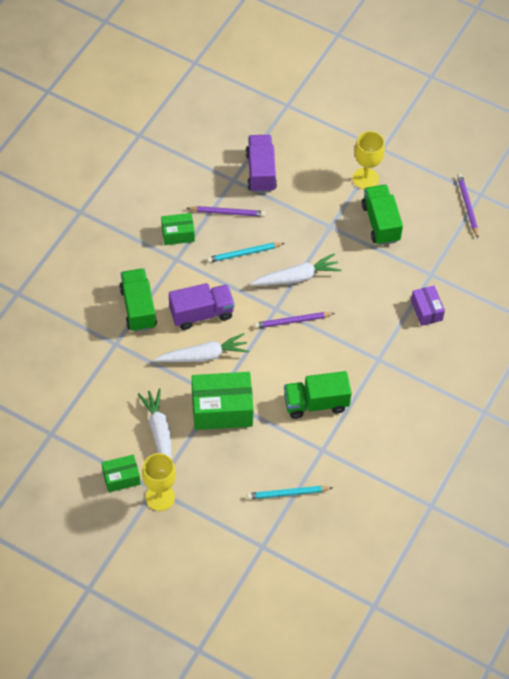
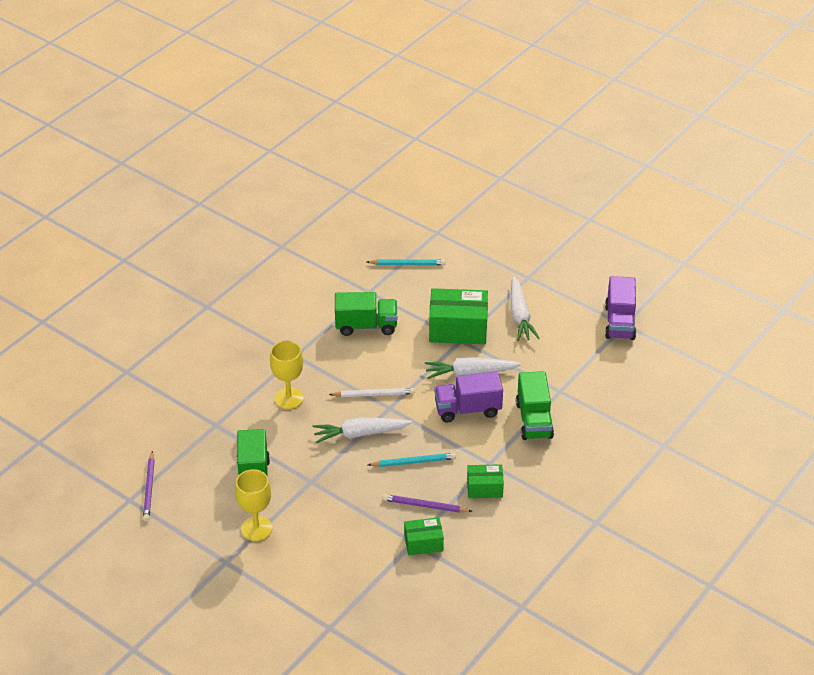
camera: 170 degrees left, 15 degrees down
green box [102,455,140,493] -> green box moved to [404,517,444,555]
yellow goblet [142,453,176,511] -> yellow goblet moved to [270,341,304,409]
purple truck [246,135,277,193] -> purple truck moved to [605,276,636,340]
purple pencil [254,312,335,329] -> white pencil [329,388,415,397]
purple box [411,286,445,326] -> none

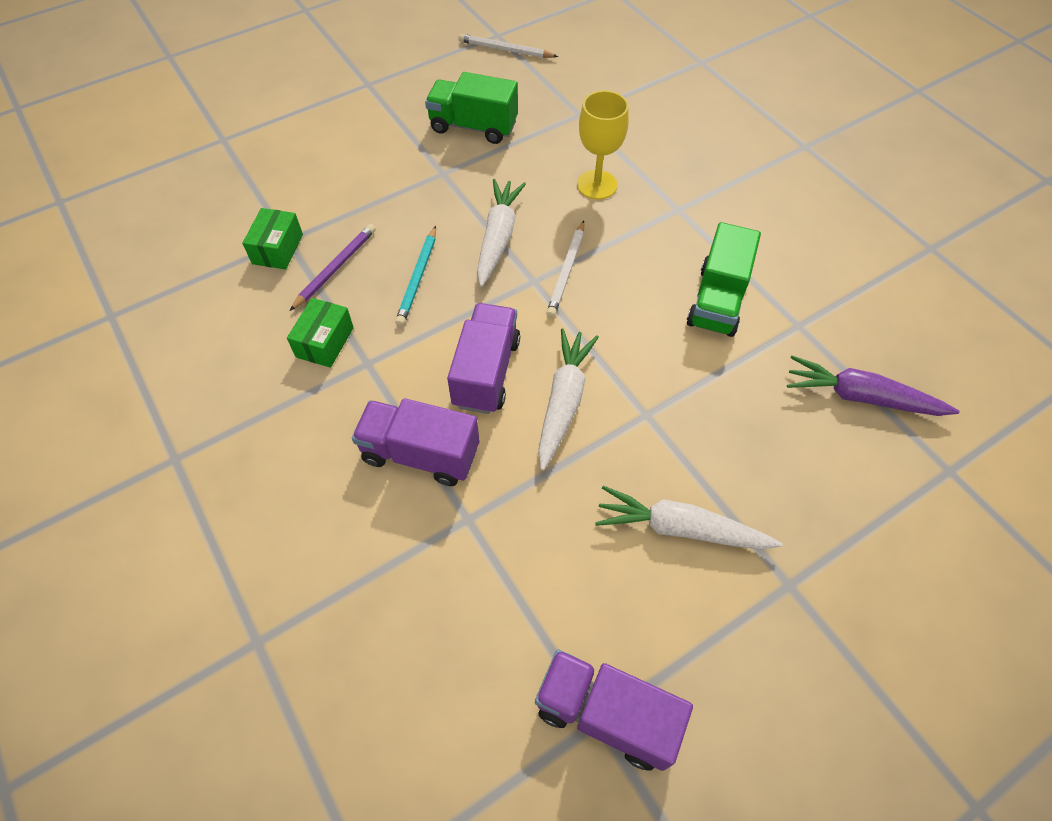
camera: 110 degrees right, 15 degrees up
purple pencil [143,451,155,521] -> white pencil [458,34,558,58]
yellow goblet [235,469,272,541] -> none
turquoise pencil [367,259,445,265] -> purple carrot [787,356,960,416]
green box [429,288,488,344] -> none
green truck [516,371,554,440] -> purple truck [352,398,479,486]

